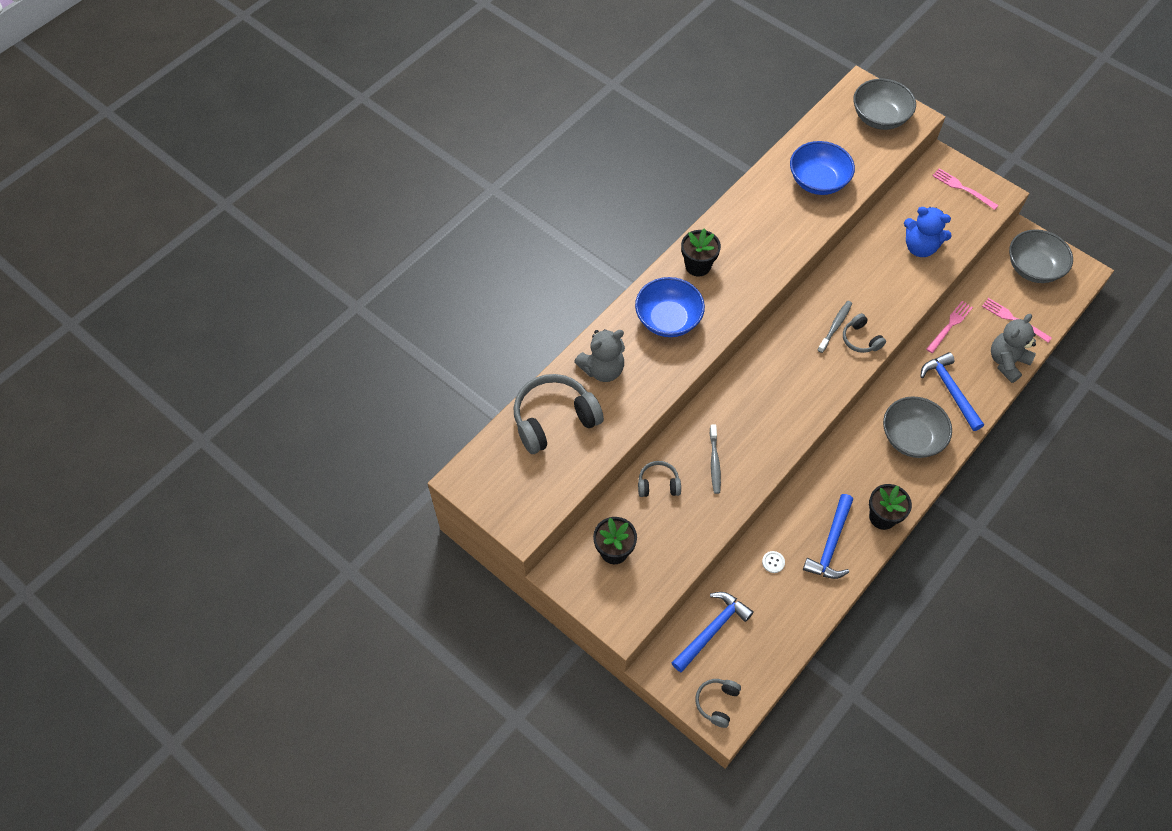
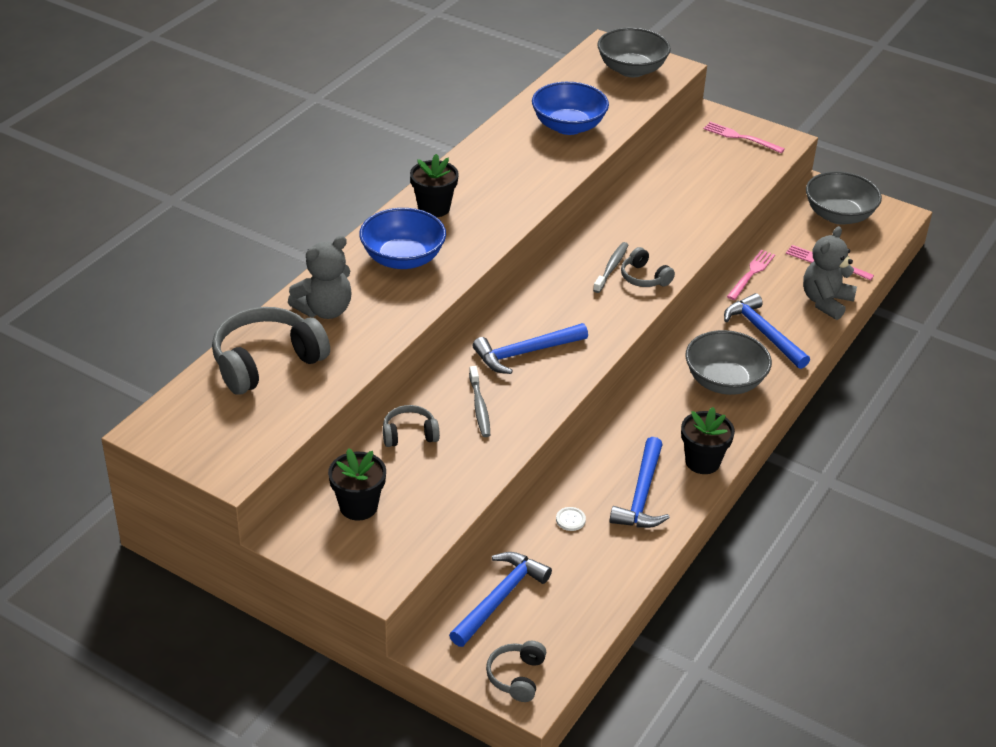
camera: 10 degrees left, 20 degrees down
blue teddy bear [904,207,952,257] -> none
none -> blue hammer [473,323,588,374]

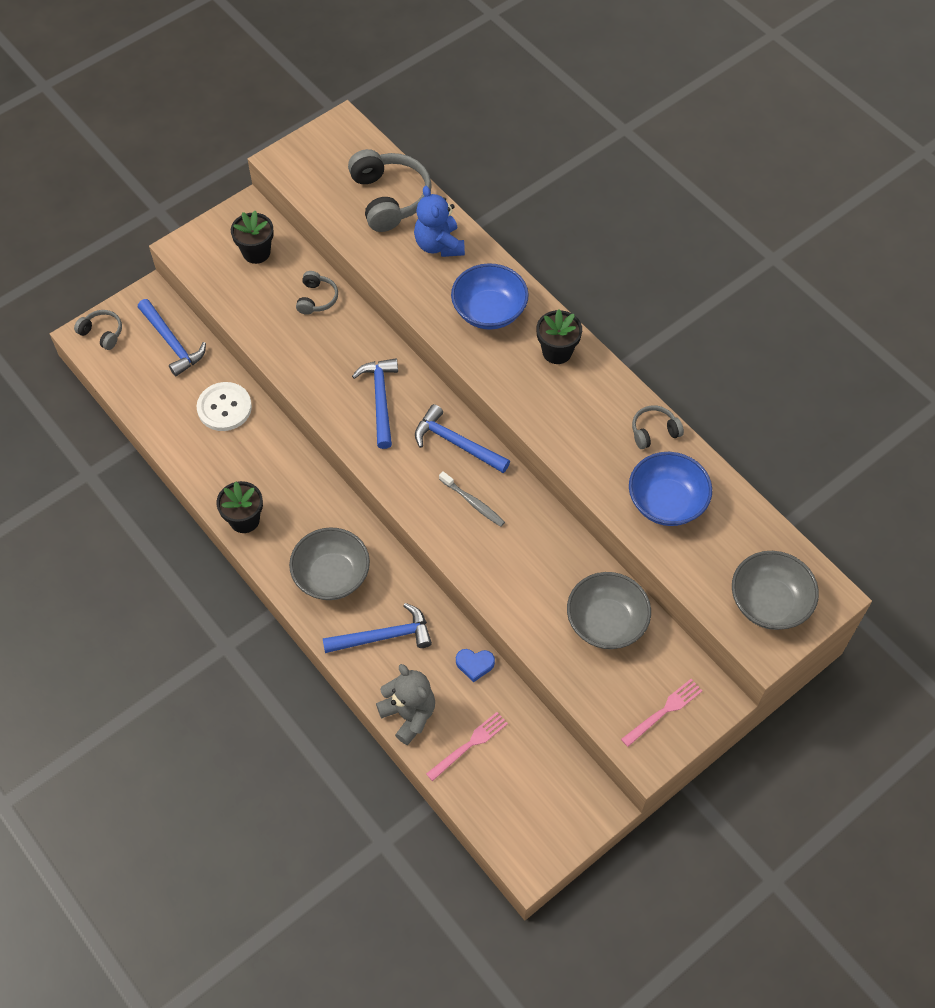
camera: 110 degrees right, 20 degrees up
grey teddy bear [288,236,352,319] -> blue teddy bear [414,186,465,257]
grey toothbrush [469,366,490,437] -> none
white button [556,507,586,531] -> white button [197,382,252,431], size x2.31
blue hammer [610,437,670,528] -> blue hammer moved to [415,404,510,473]
grey headphones [621,247,675,287] -> grey headphones moved to [632,405,684,449]
pink fork [727,250,775,300] -> blue heart [456,649,495,682]
grey bowl [806,171,882,225] -> grey bowl moved to [567,572,651,649]

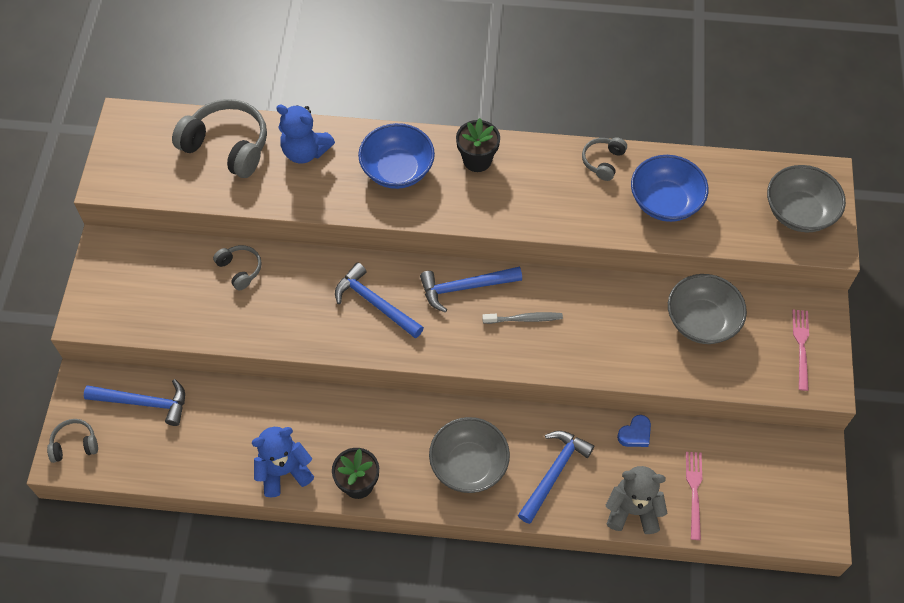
camera: 45 degrees left, 0 degrees up
white button [197,382,252,431] -> none
black flower pot [231,211,274,264] -> none
none -> blue teddy bear [252,427,314,497]

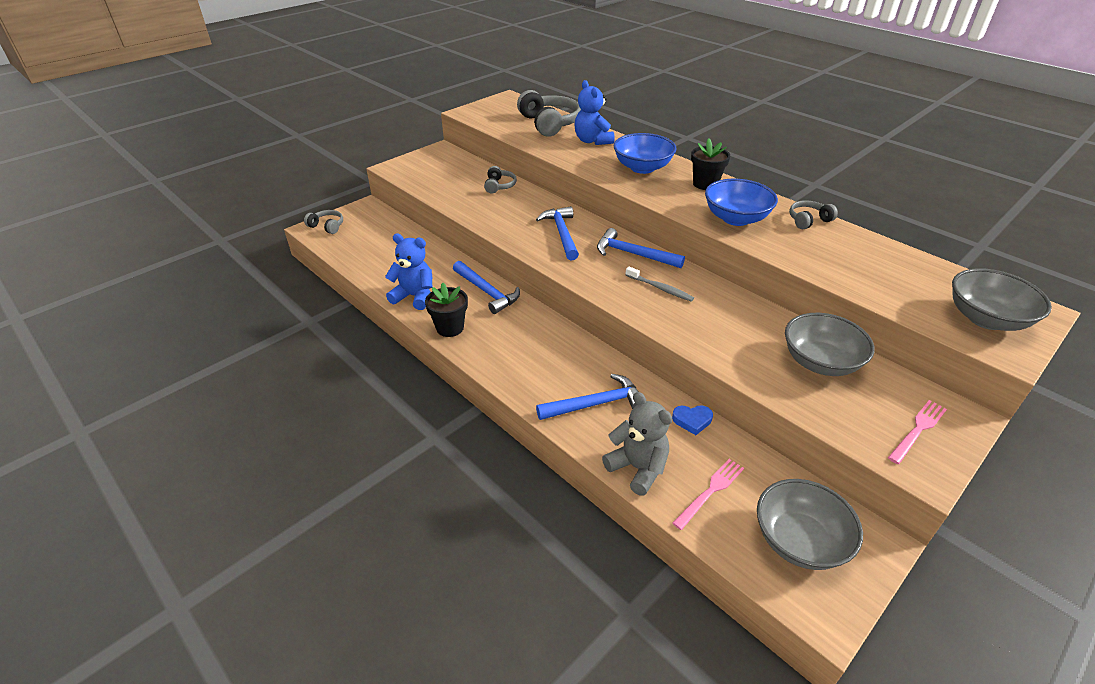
camera: 40 degrees right, 20 degrees down
blue hammer [84,379,185,426] -> blue hammer moved to [453,261,520,314]
grey bowl [429,417,510,493] -> grey bowl moved to [757,479,863,570]
blue bowl [631,155,709,222] -> blue bowl moved to [705,179,778,226]

